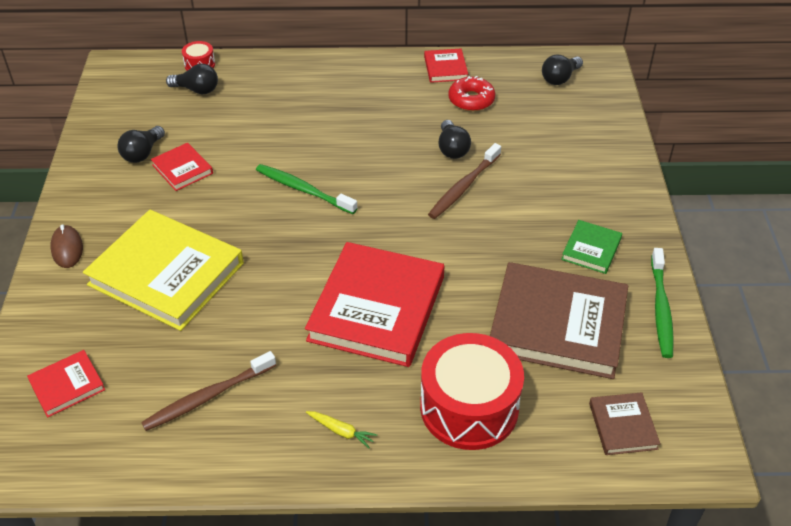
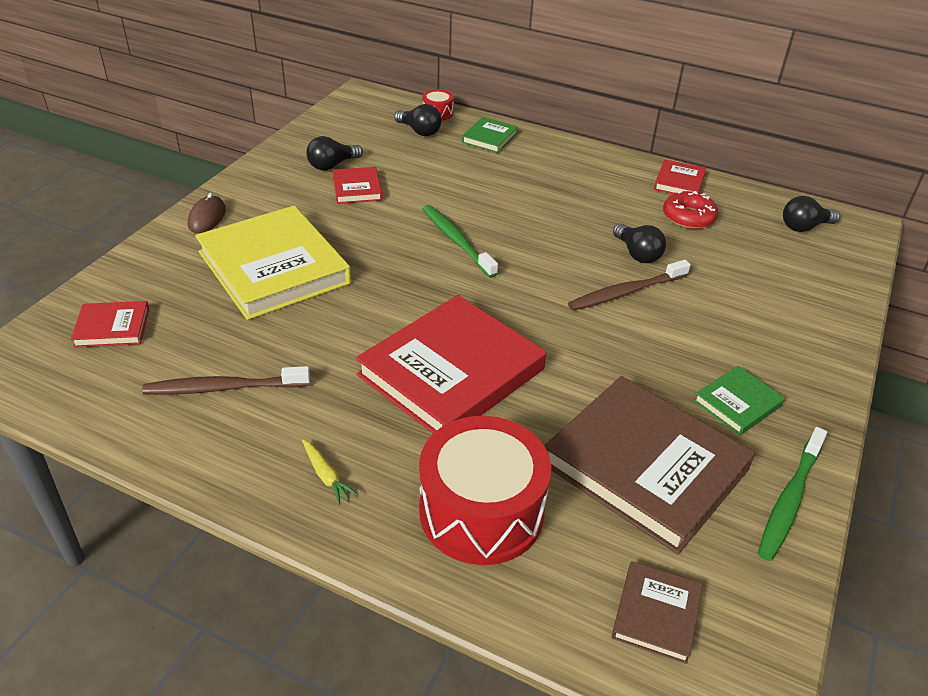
camera: 25 degrees right, 5 degrees down
black light bulb [438,120,471,159] -> black light bulb turned 45 degrees counterclockwise [613,223,666,263]
none -> green book [462,117,518,153]

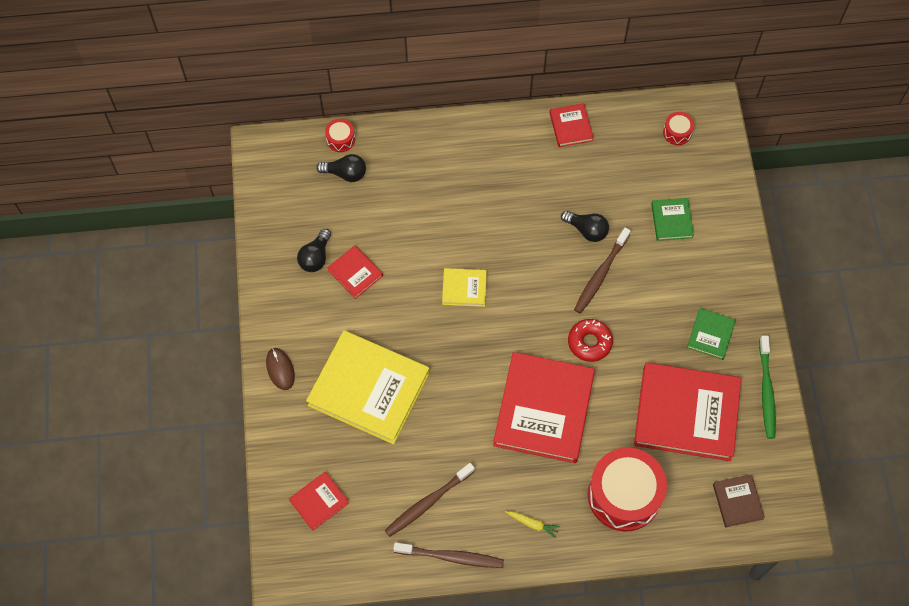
camera: 30 degrees left, 25 degrees up
green toothbrush [423,205,498,278] -> yellow book [442,268,487,307]
green book [462,117,518,153] -> green book moved to [651,198,694,241]
brown book [544,376,755,554] -> red book [634,362,741,461]
red donut [663,191,718,229] -> red donut moved to [568,319,613,362]
black light bulb [783,196,840,232] -> red drum [663,112,694,145]
none -> brown toothbrush [393,542,504,568]

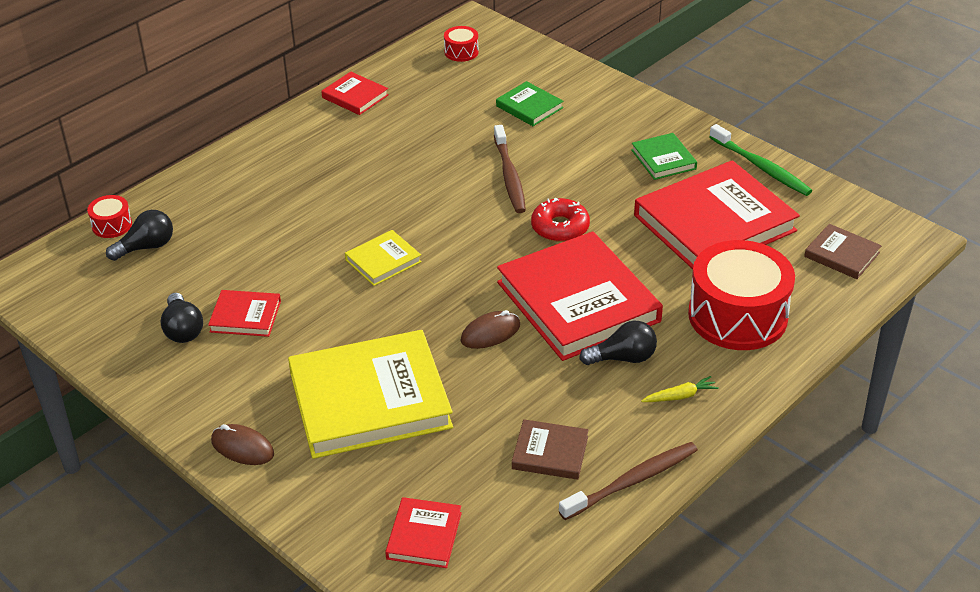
camera: 40 degrees left, 25 degrees down
brown toothbrush [385,463,475,537] -> brown book [512,419,589,480]
black light bulb [561,211,609,242] -> black light bulb moved to [579,321,657,365]
none -> brown mouse [460,310,520,349]

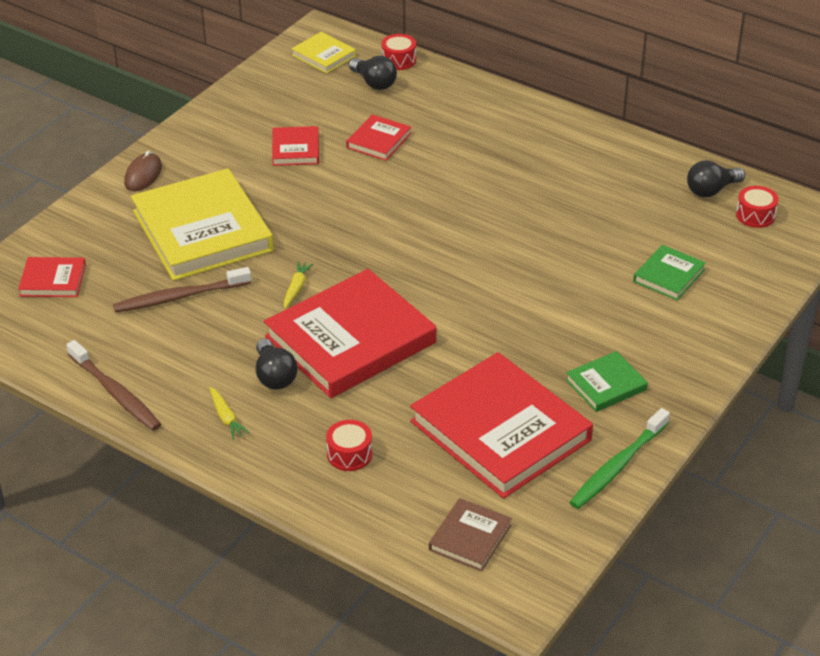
camera: 80 degrees right, 0 degrees up
black light bulb [161,293,203,343] -> black light bulb moved to [687,160,745,197]
red book [321,72,389,115] -> red book moved to [346,114,411,161]
yellow book [345,230,422,286] -> yellow book moved to [292,32,356,74]
brown mouse [460,310,520,349] -> yellow carrot [284,261,313,309]
brown toothbrush [494,125,526,213] -> brown toothbrush moved to [113,267,251,313]
brown book [512,419,589,480] -> none
red donut [531,198,590,242] -> none
red drum [688,240,795,350] -> red drum [326,420,372,471], size x0.43

